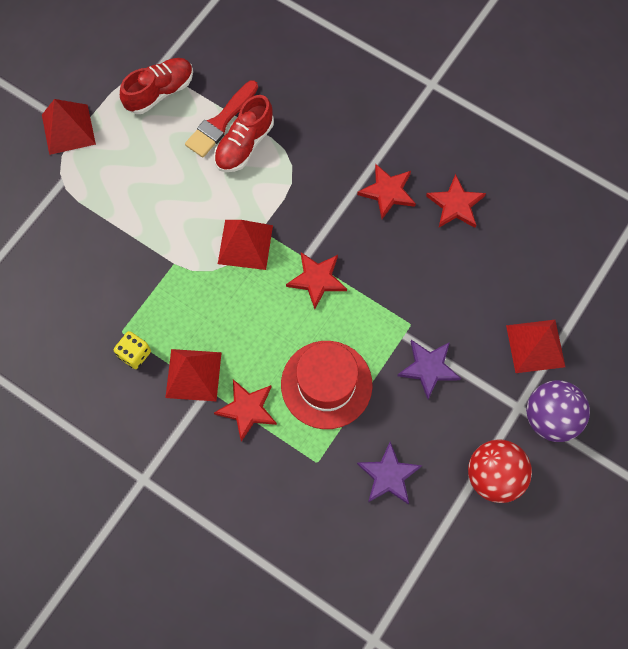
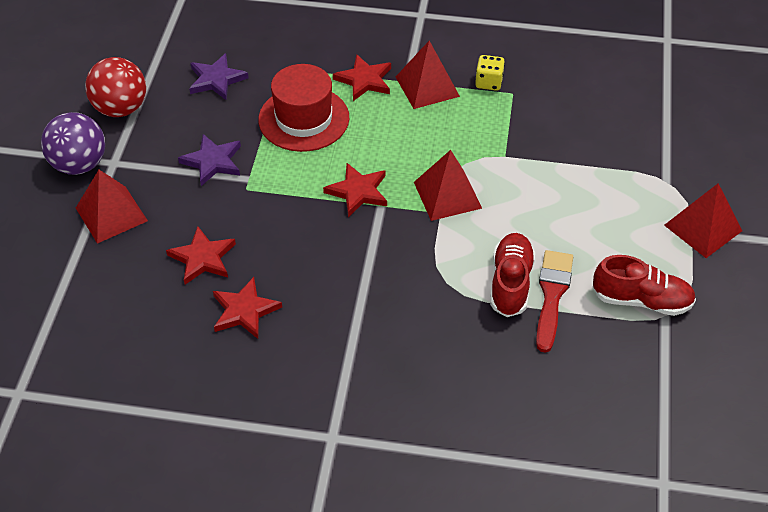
camera: 155 degrees right, 20 degrees down
red shoe [120,58,193,114] -> red shoe turned 105 degrees counterclockwise [593,255,696,316]
red star [357,164,416,219] -> red star moved to [166,226,236,285]

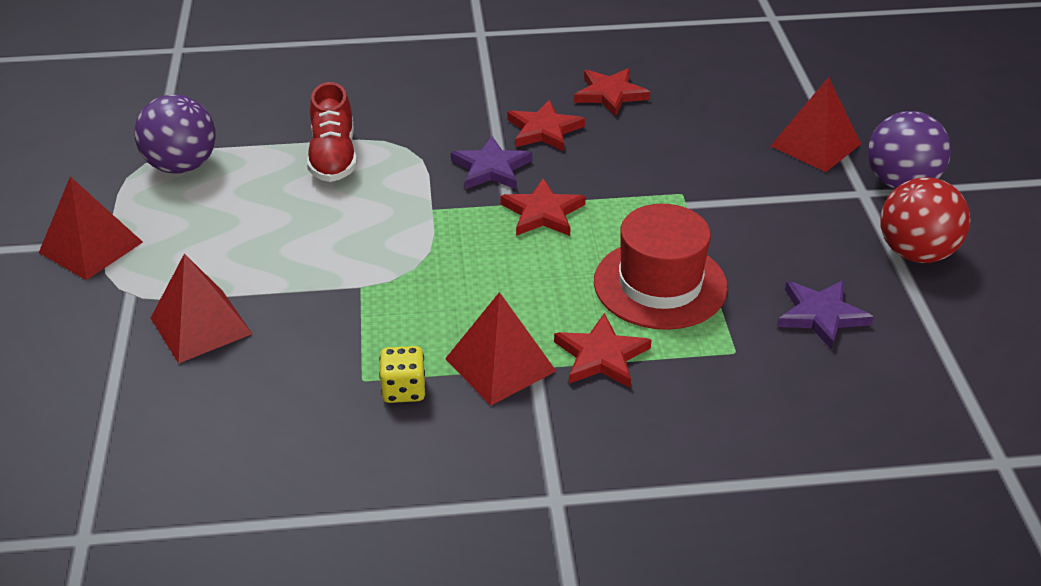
camera: 165 degrees right, 10 degrees down
red star [166,226,236,285] -> red star moved to [507,100,585,151]
purple star [178,134,241,186] -> purple star moved to [451,136,532,189]
red pyramid [414,150,482,221] -> red pyramid moved to [151,253,252,364]
red brush [536,250,573,353] -> none
red shoe [593,255,696,316] -> purple ball [135,94,216,174]

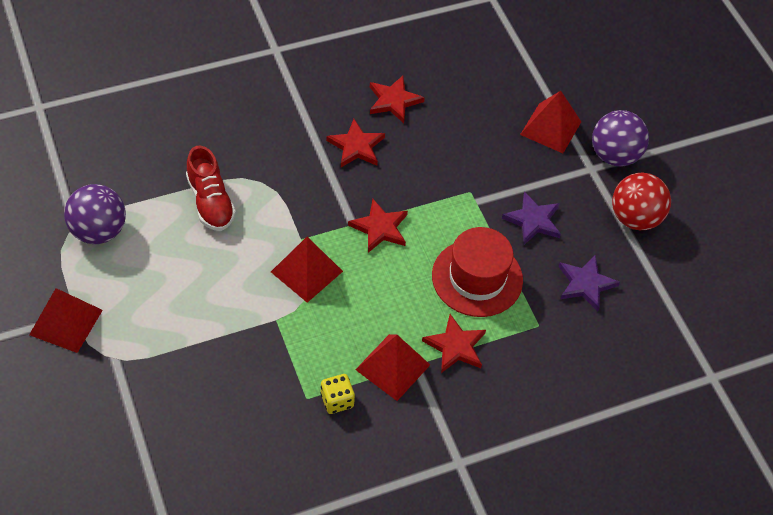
camera: 20 degrees left, 15 degrees up
red pyramid [151,253,252,364] -> red pyramid moved to [271,237,343,303]
purple star [451,136,532,189] -> purple star moved to [502,191,561,245]

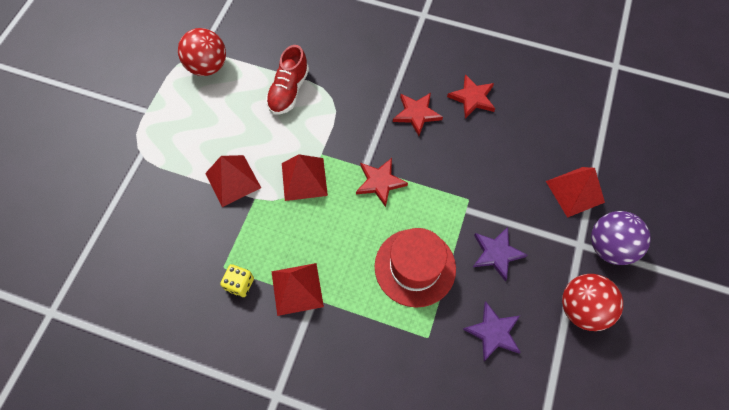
camera: 45 degrees right, 10 degrees up
red pyramid [29,288,103,353] -> red pyramid moved to [205,155,261,207]
purple ball [64,184,126,244] -> red ball [178,28,226,76]
red star [422,314,486,373] -> none

